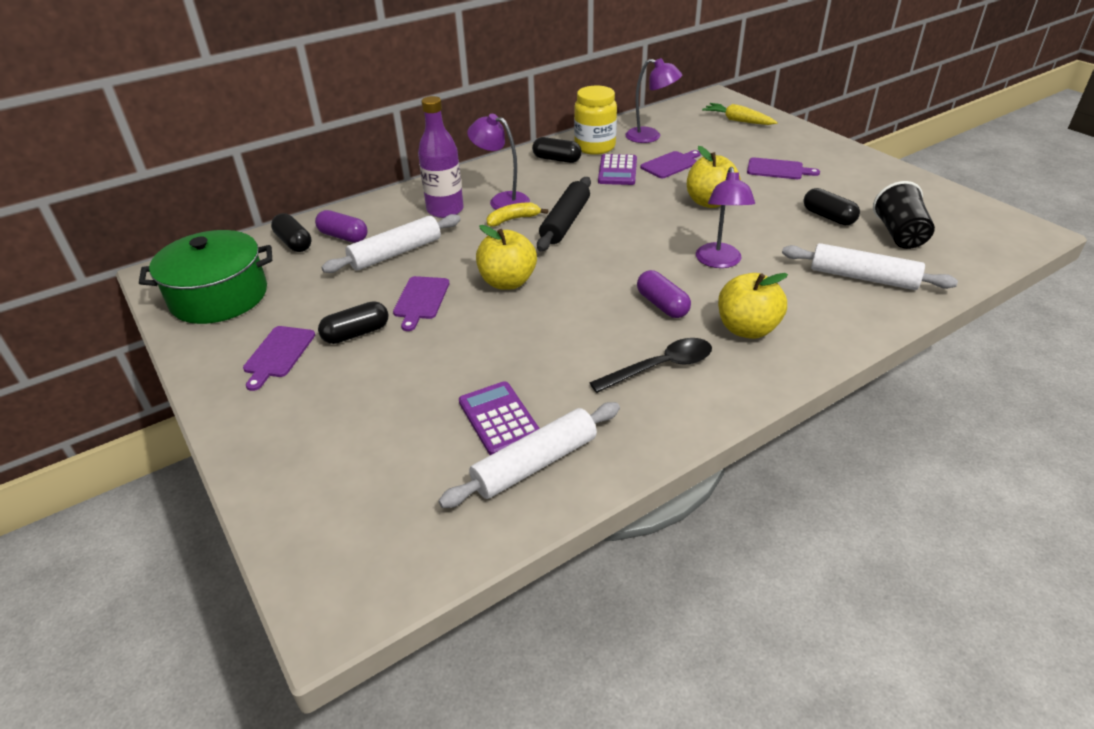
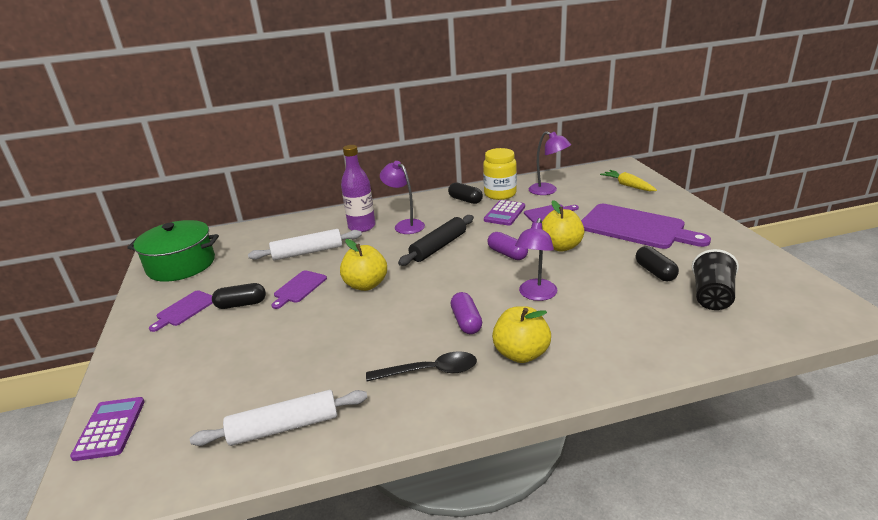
camera: 20 degrees right, 10 degrees down
black capsule [271,213,311,252] -> none
purple capsule [315,210,368,243] -> purple capsule moved to [488,232,528,260]
purple calculator [459,381,540,455] -> purple calculator moved to [70,397,145,461]
yellow banana [487,203,548,227] -> none
purple cutting board [747,157,820,179] -> purple cutting board [581,204,711,249], size x2.05
white rolling pin [782,243,958,290] -> none

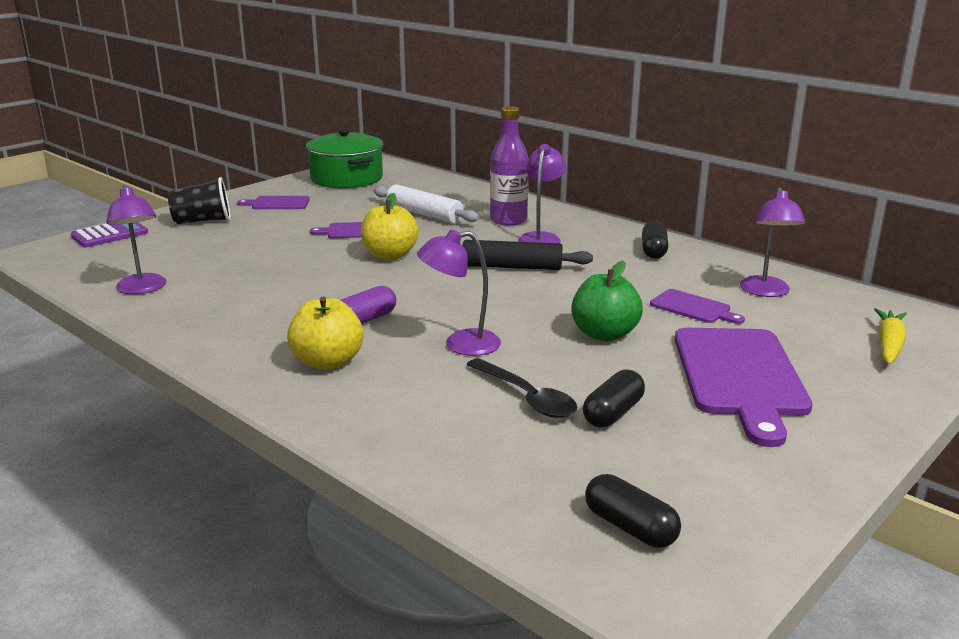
camera: 55 degrees right, 5 degrees down
white rolling pin [190,390,368,446] -> purple lamp [106,185,166,294]
black capsule [212,283,266,309] -> black capsule moved to [585,474,681,548]
black spoon [366,351,477,382] -> black spoon moved to [467,358,578,418]
yellow jar [483,148,517,200] -> none
purple calculator [484,200,525,226] -> none
purple capsule [488,232,528,260] -> none
yellow apple [542,200,584,252] -> green apple [571,261,643,342]
black cup [692,249,739,310] -> black cup moved to [168,177,231,224]

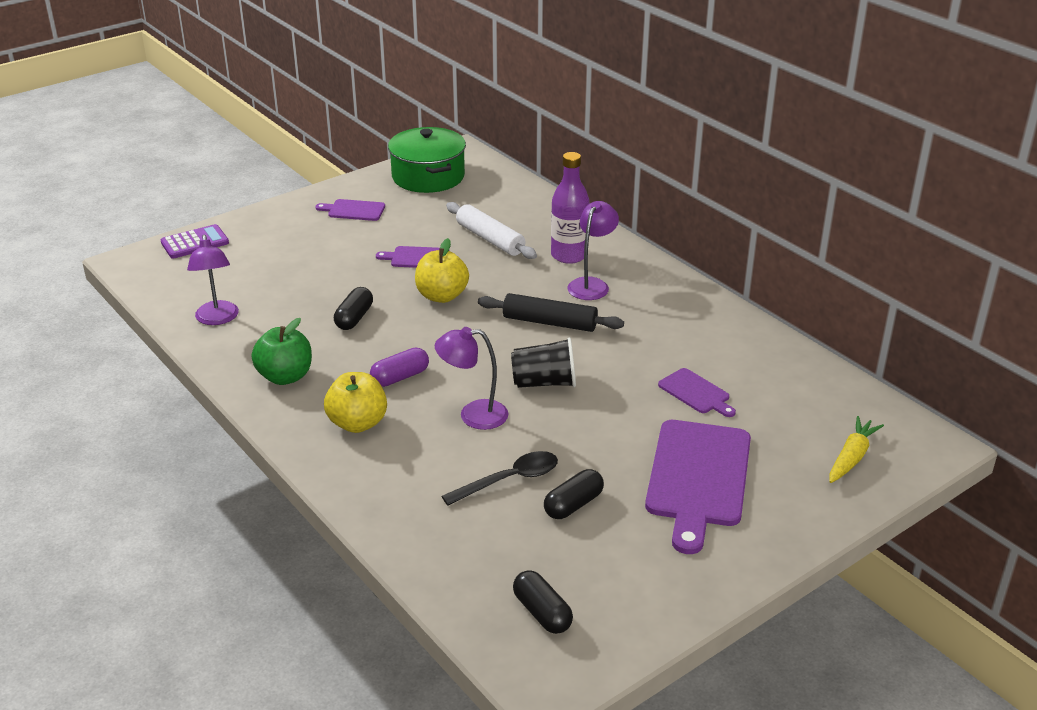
camera: 10 degrees right, 10 degrees up
black cup [168,177,231,224] -> black cup moved to [511,337,576,388]
black spoon [467,358,578,418] -> black spoon turned 90 degrees counterclockwise [442,451,558,505]
green apple [571,261,643,342] -> green apple moved to [252,318,312,385]
black capsule [642,221,668,259] -> black capsule moved to [334,287,373,330]
purple lamp [740,187,806,297] -> none

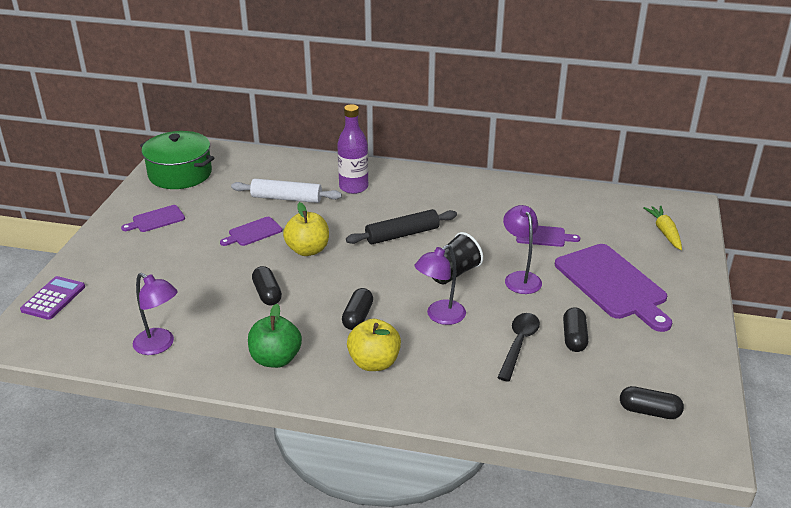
camera: 40 degrees left, 0 degrees up
purple capsule [370,348,429,387] -> black capsule [342,288,373,330]
purple lamp [568,201,619,300] -> purple lamp moved to [503,205,542,294]

